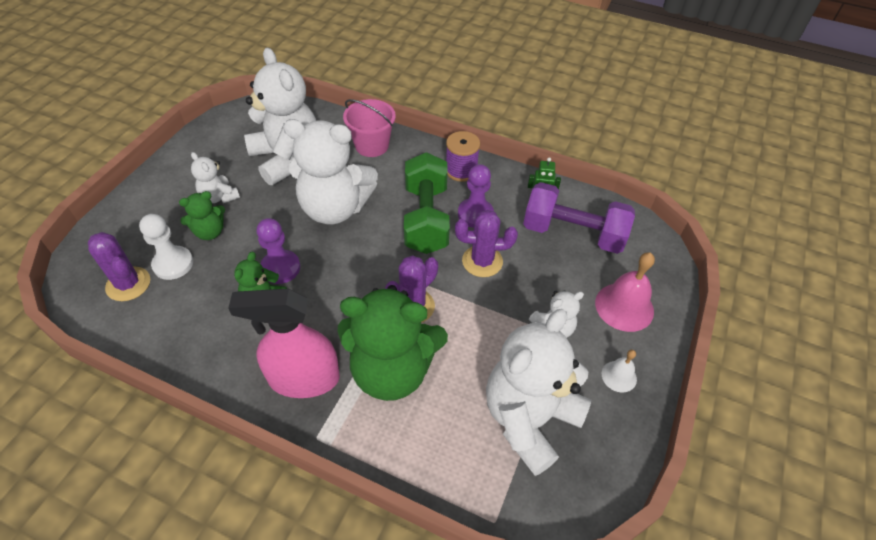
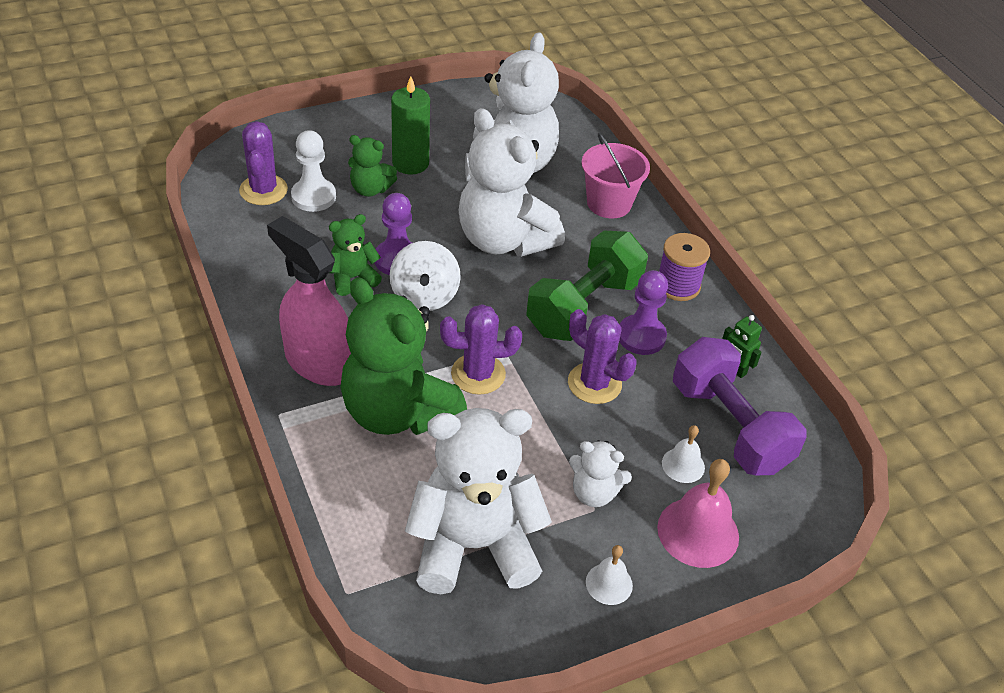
camera: 40 degrees right, 5 degrees down
white teddy bear [191,152,240,203] -> green candle [391,76,430,175]
none -> white spinning top [390,241,461,311]
none -> white bell [662,425,705,483]

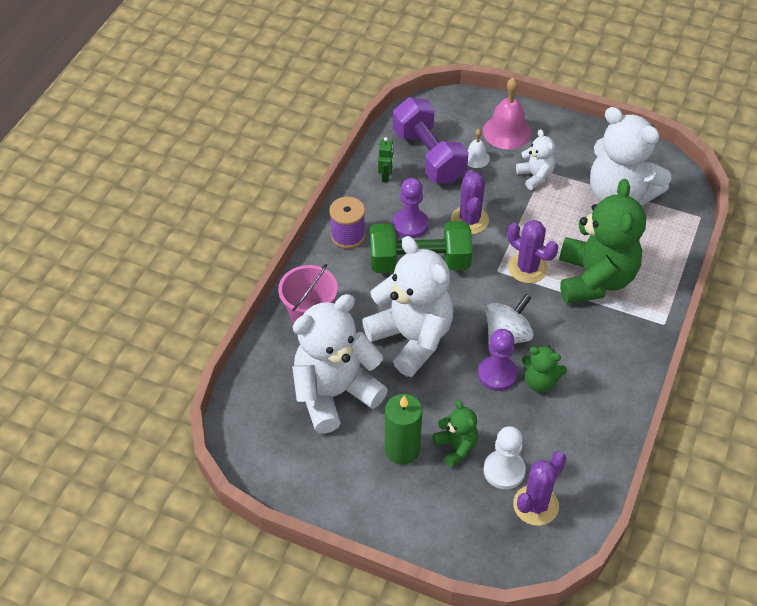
camera: 130 degrees left, 5 degrees up
pink spray bottle [267,216,351,386] -> none
white teddy bear [459,108,565,257] -> white teddy bear turned 45 degrees counterclockwise [362,236,453,377]
white bell [586,545,633,605] -> none
purple dumbbell [673,337,807,475] -> purple dumbbell turned 45 degrees counterclockwise [393,97,469,184]

